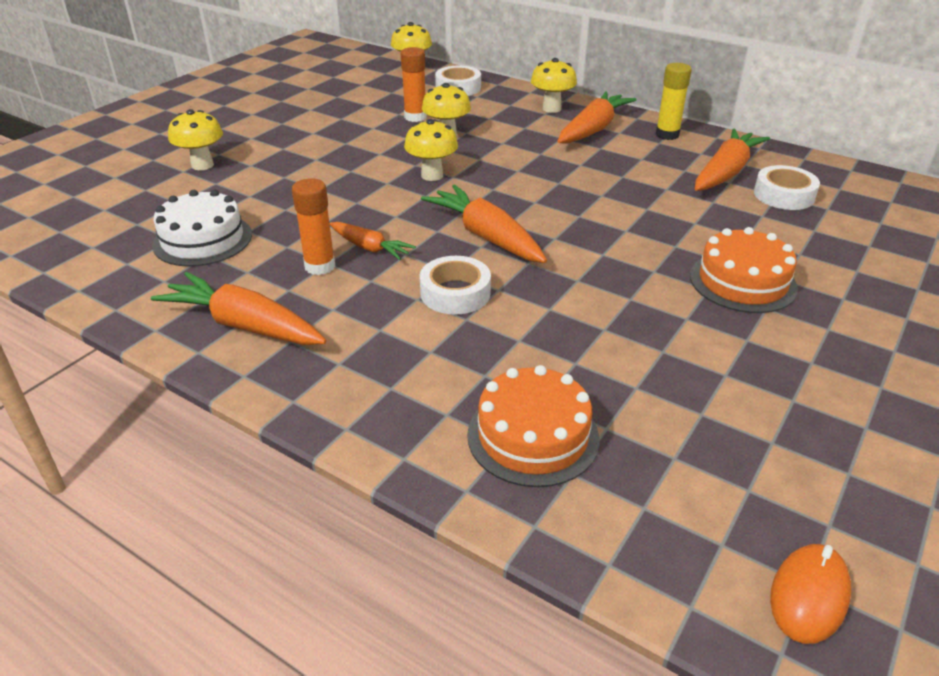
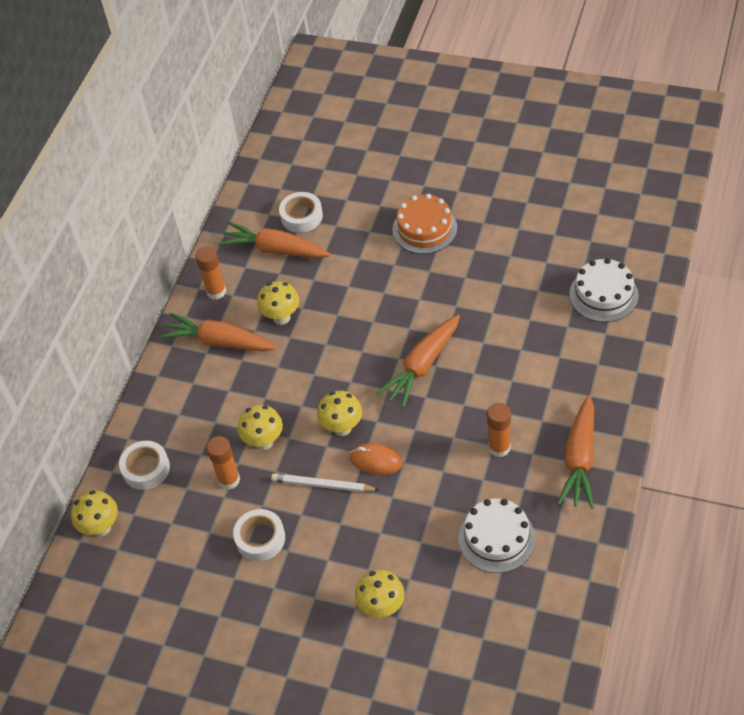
camera: 100 degrees left, 15 degrees up
orange carrot [329,222,416,260] -> none
white tape [420,256,491,314] -> white tape moved to [233,509,285,561]
orange cake [467,365,600,487] -> white cake [569,258,639,322]
yellow mushroom [531,58,577,113] -> yellow mushroom moved to [257,281,299,325]
yellow glue stick [656,63,692,140] -> orange glue stick [195,246,226,300]
orange mouse [770,544,851,644] -> orange mouse moved to [349,443,402,475]
none -> white pencil [271,473,380,492]

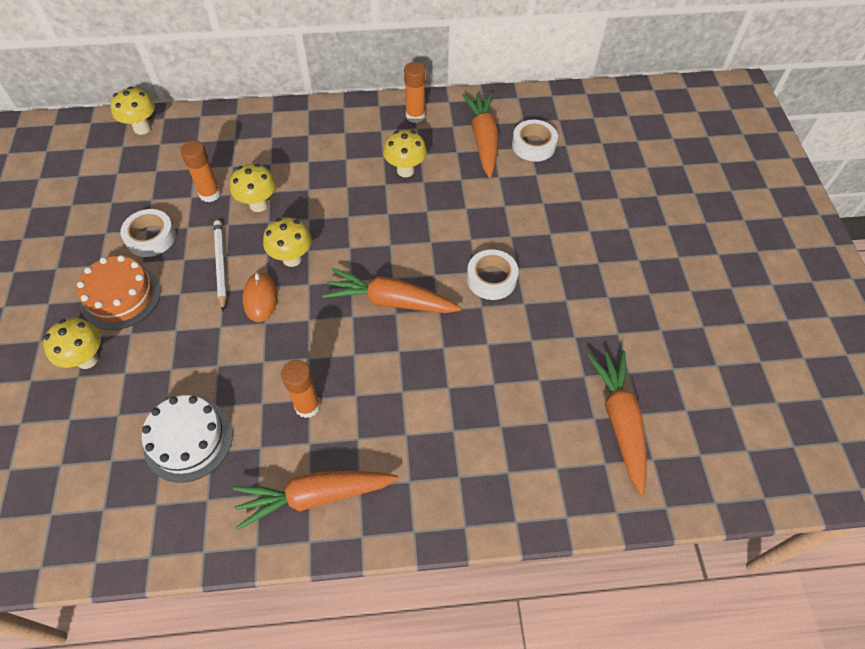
camera: 60 degrees right, 5 degrees up
white tape [119,441,170,490] -> white tape moved to [467,249,519,300]
orange carrot [159,313,276,351] -> orange carrot moved to [587,350,646,495]
orange cake [392,194,457,254] -> orange cake moved to [77,255,161,330]
white cake [569,258,639,322] -> none

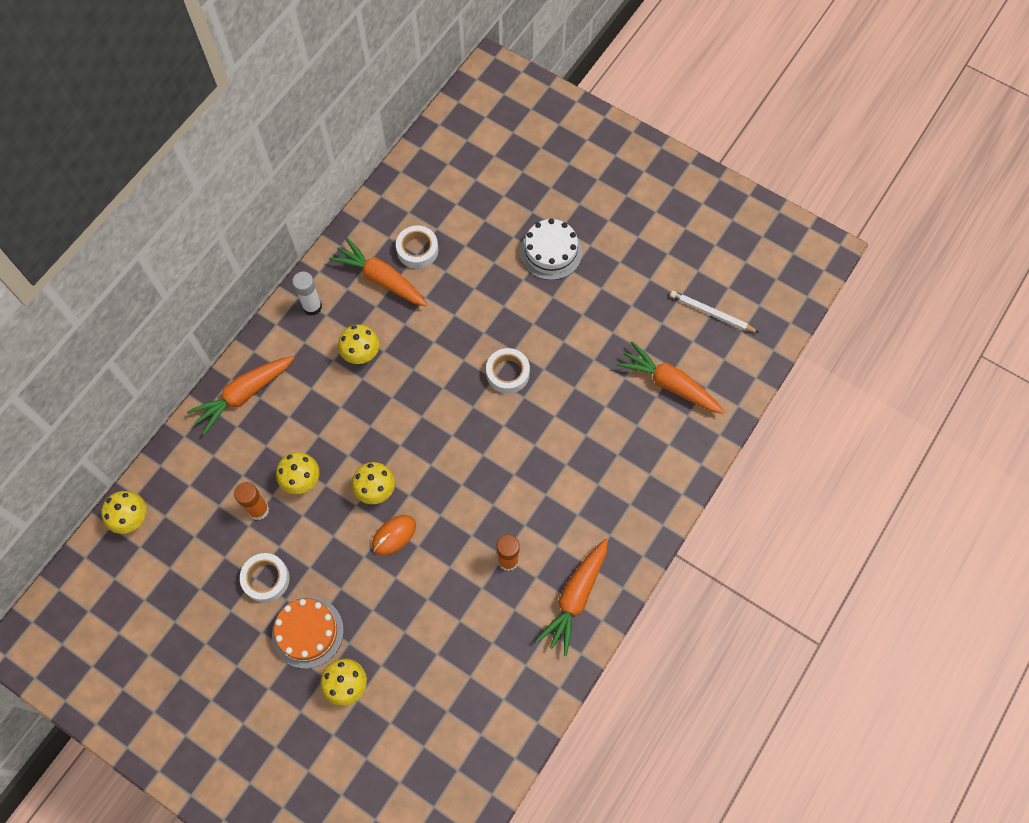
camera: 50 degrees left, 10 degrees up
white cake [142,395,233,483] -> white cake moved to [520,219,582,280]
white pencil [214,220,227,311] -> white pencil moved to [670,291,759,333]
orange mouse [242,272,278,322] -> orange mouse turned 75 degrees counterclockwise [372,515,416,555]
orange carrot [322,268,461,313] -> orange carrot moved to [187,356,294,435]
orange glue stick [404,62,426,123] -> white glue stick [292,271,322,316]

